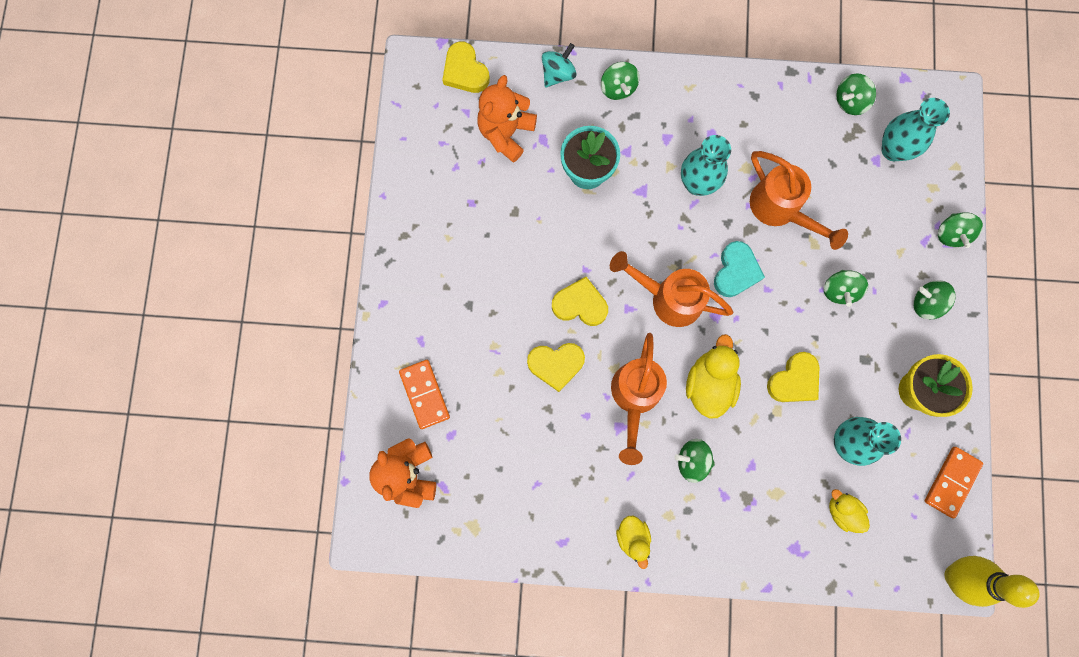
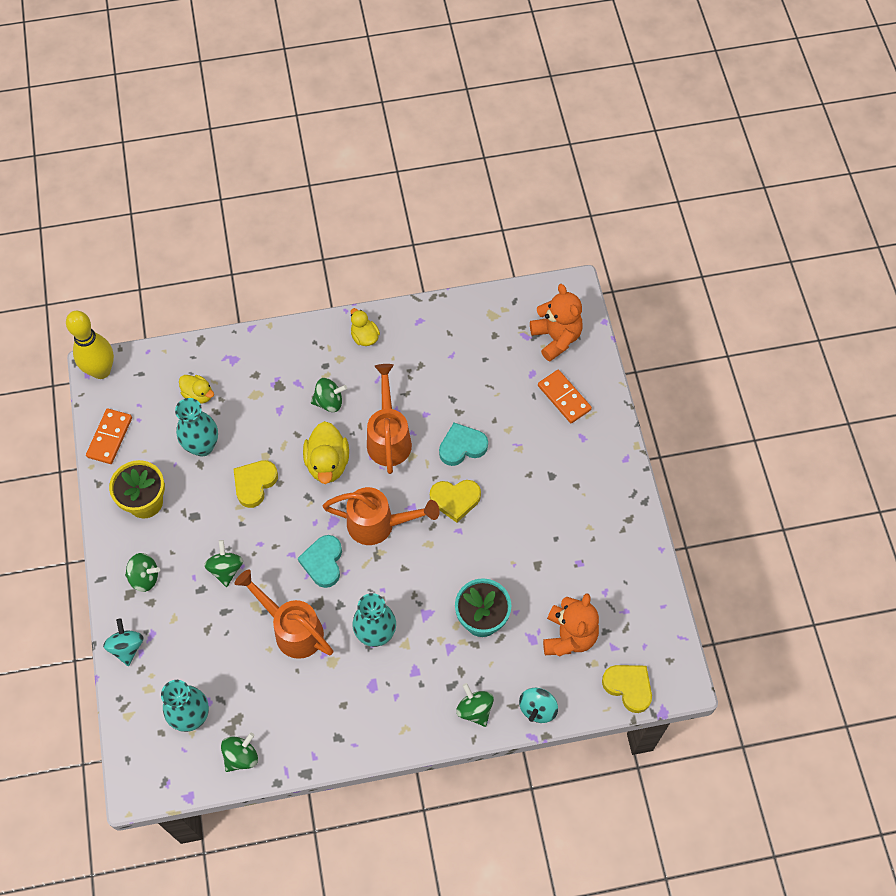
camera: 165 degrees right, 15 degrees down
yellow heart [527,343,585,392] -> turquoise heart [439,423,488,466]
green spinning top [938,212,983,248] -> turquoise spinning top [103,618,144,666]

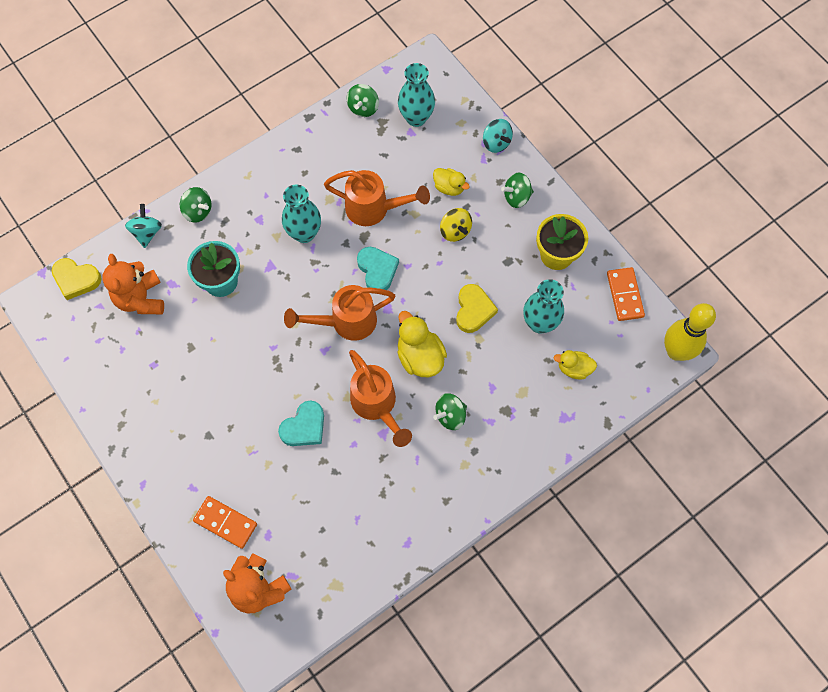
camera: 155 degrees right, 5 degrees up
green spinning top [204,540,243,587] -> yellow spinning top [440,208,472,242]
yellow duck [351,308,380,346] -> yellow duck moved to [433,168,470,196]
yellow heart [430,480,481,523] -> none

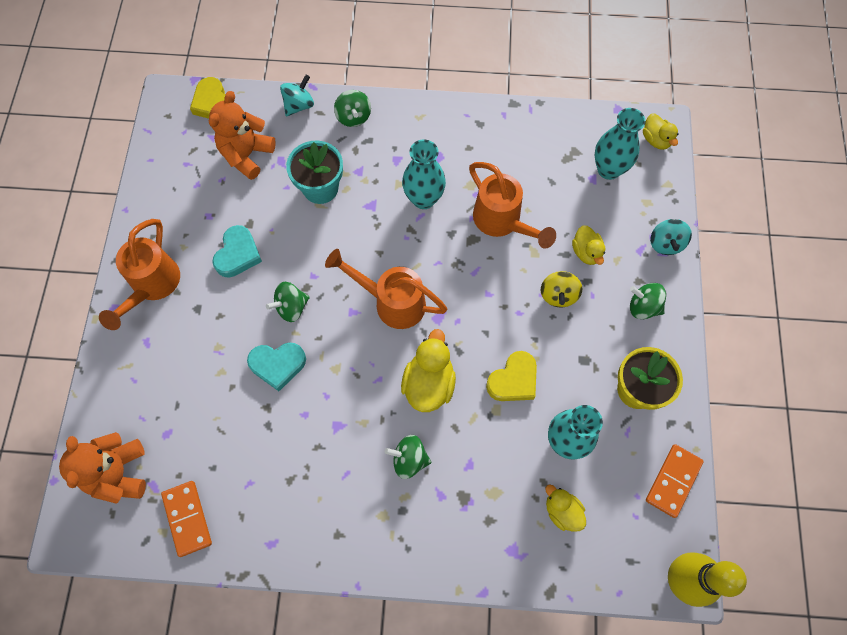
camera: 40 degrees right, 0 degrees up
orange domino [193,496,257,549] -> orange domino moved to [161,481,212,557]
green spinning top [347,84,379,117] -> green spinning top moved to [266,282,310,322]
orange watering can [349,350,412,447] -> orange watering can moved to [99,219,180,330]
turquoise heart [357,247,399,290] -> turquoise heart moved to [212,225,262,278]
none -> yellow duck [643,114,679,150]

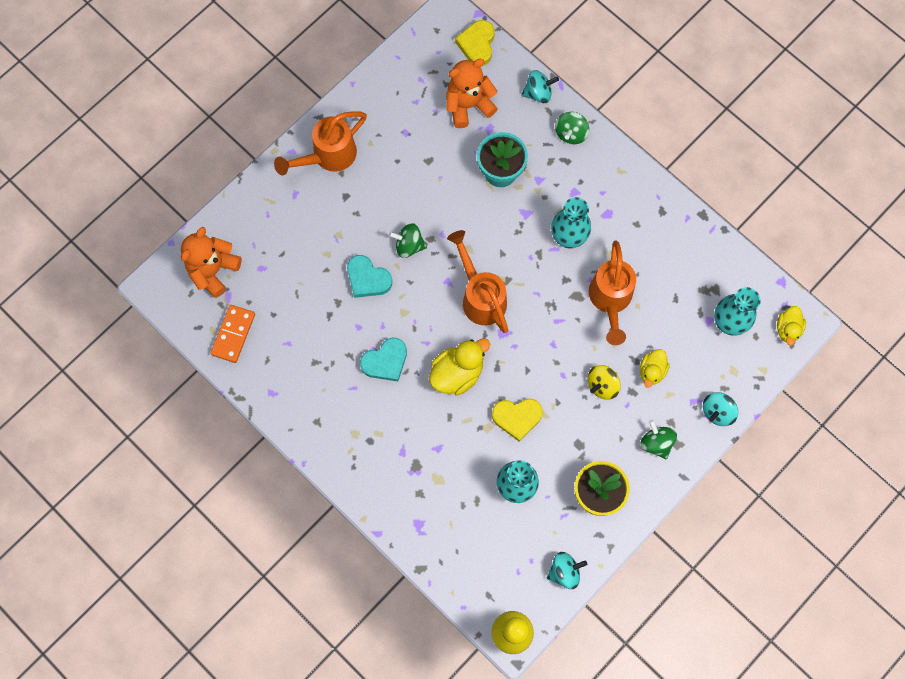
camera: 40 degrees right, 5 degrees up
turquoise heart [212,225,262,278] -> turquoise heart moved to [360,338,407,381]
green spinning top [385,435,431,479] -> none
yellow duck [545,484,586,532] -> none
orange domino [646,444,704,518] -> turquoise spinning top [547,552,587,589]

